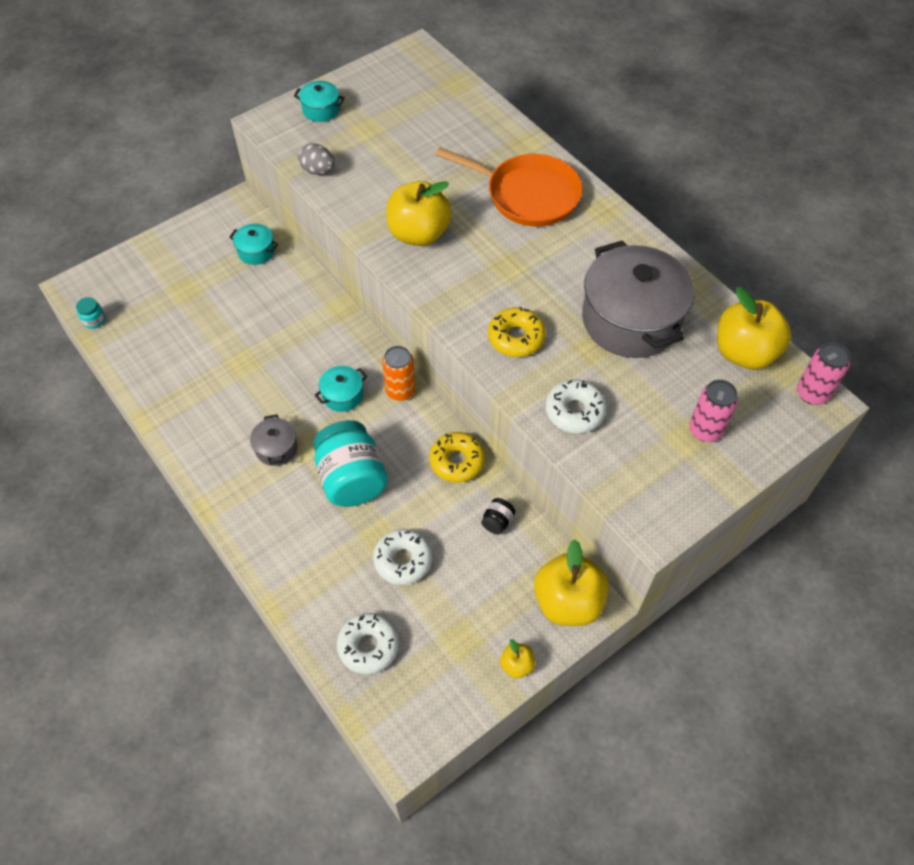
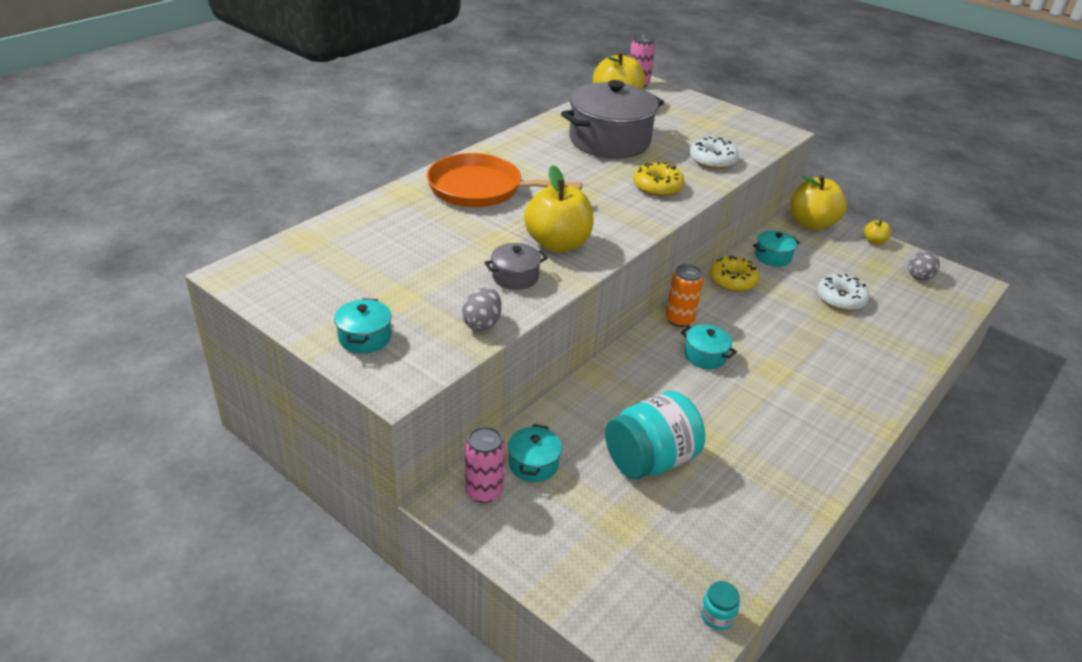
camera: 105 degrees left, 20 degrees down
grey pot [250,414,298,466] -> grey pot moved to [484,243,548,290]
turquoise jar [313,420,388,507] -> turquoise jar moved to [605,391,705,479]
white donut [337,613,399,675] -> none
orange pan [435,147,583,226] -> orange pan turned 90 degrees counterclockwise [427,153,582,207]
black jar [481,498,515,535] -> turquoise pot [753,230,800,267]
pink can [689,380,738,442] -> pink can moved to [465,426,505,503]
none -> grey egg [909,250,940,281]

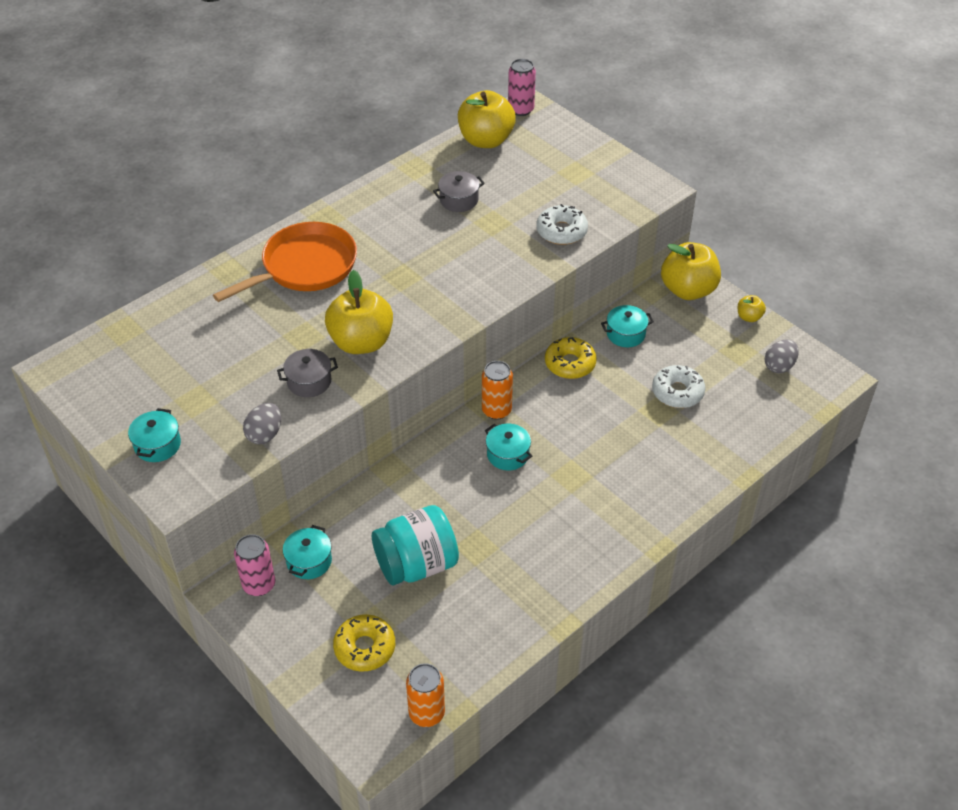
camera: 10 degrees right, 10 degrees up
orange pan [427,153,582,207] -> orange pan turned 120 degrees clockwise [213,222,357,302]
grey pot [561,80,664,158] -> grey pot [433,171,485,212], size x0.44
yellow donut [633,162,685,197] -> yellow donut moved to [333,614,395,672]
turquoise jar [701,581,740,630] -> orange can [406,663,445,727]

